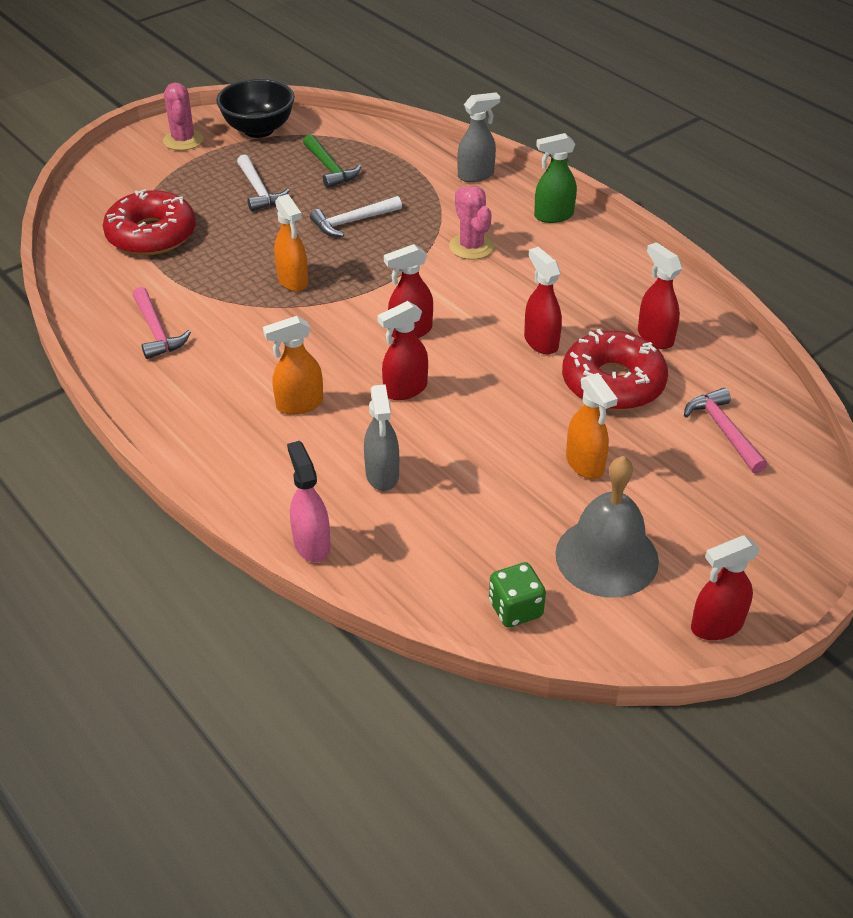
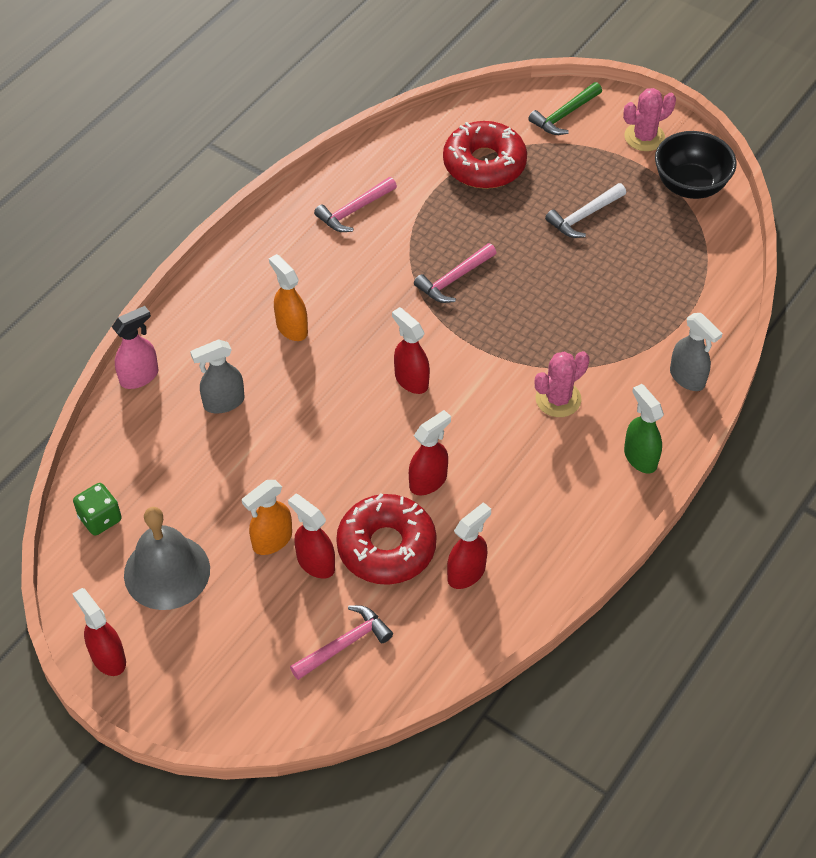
camera: 75 degrees right, 10 degrees up
orange spray bottle [274,194,308,292] -> pink hammer [414,243,496,303]
green hammer [303,134,361,188] -> green hammer moved to [528,82,602,135]
white hammer [310,196,402,237] -> none
red spray bottle [377,301,428,400] -> red spray bottle moved to [288,494,335,579]

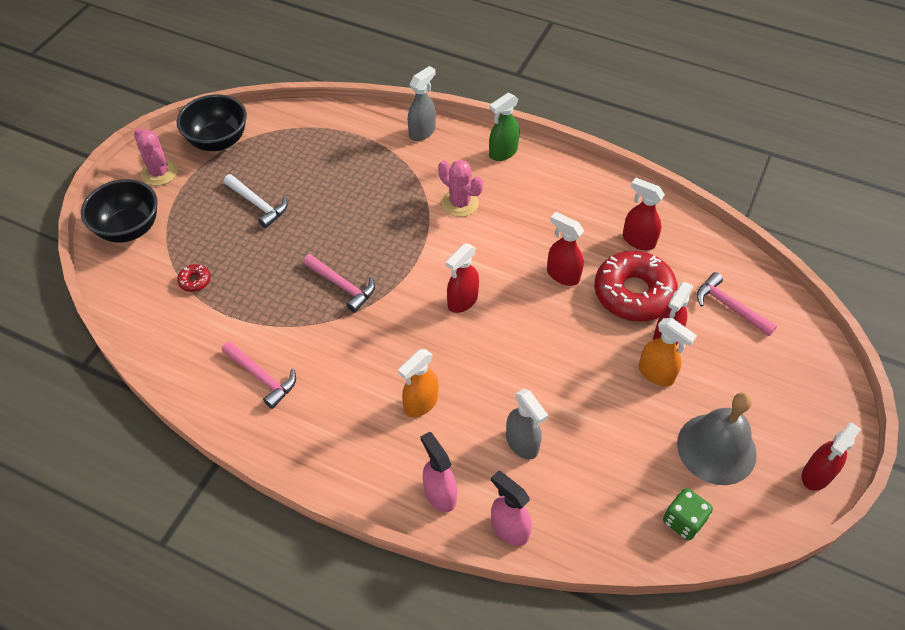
camera: 100 degrees left, 0 degrees up
red donut [443,121,527,189] -> red donut [177,264,211,292], size x0.40
green hammer [528,82,602,135] -> black bowl [81,179,158,243]
none -> pink spray bottle [421,432,457,512]

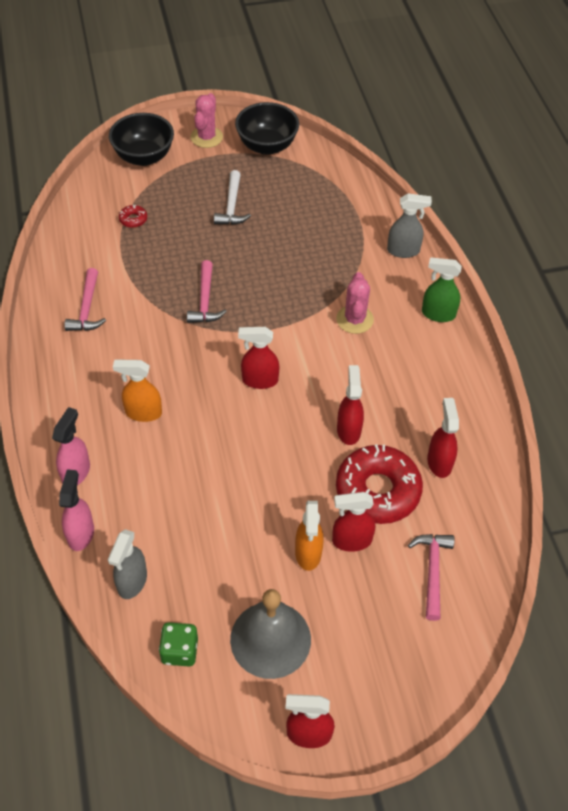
camera: 50 degrees right, 0 degrees up
grey spray bottle [506,389,548,459] -> grey spray bottle moved to [108,529,147,599]

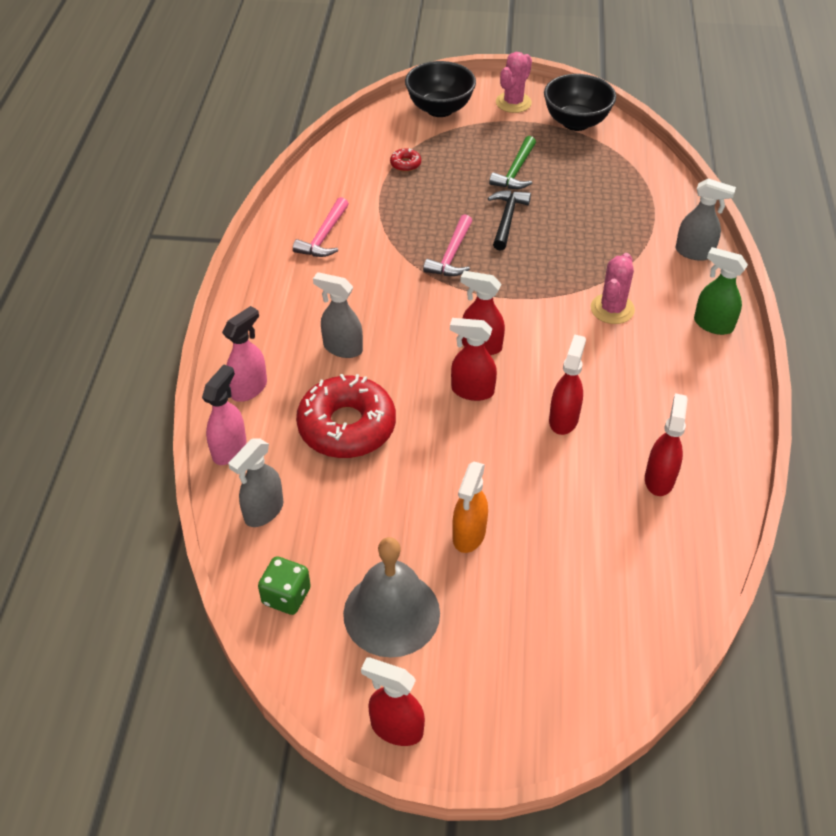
camera: 20 degrees right, 5 degrees down
orange spray bottle [113,359,162,422] -> grey spray bottle [313,272,363,358]
white hammer [214,170,251,225] -> green hammer [489,136,536,189]
red spray bottle [332,492,375,552] -> red spray bottle moved to [450,318,497,401]
red donut [336,444,423,524] -> red donut moved to [296,374,396,458]
pink hammer [408,534,455,621] -> none
none -> black hammer [488,190,531,251]

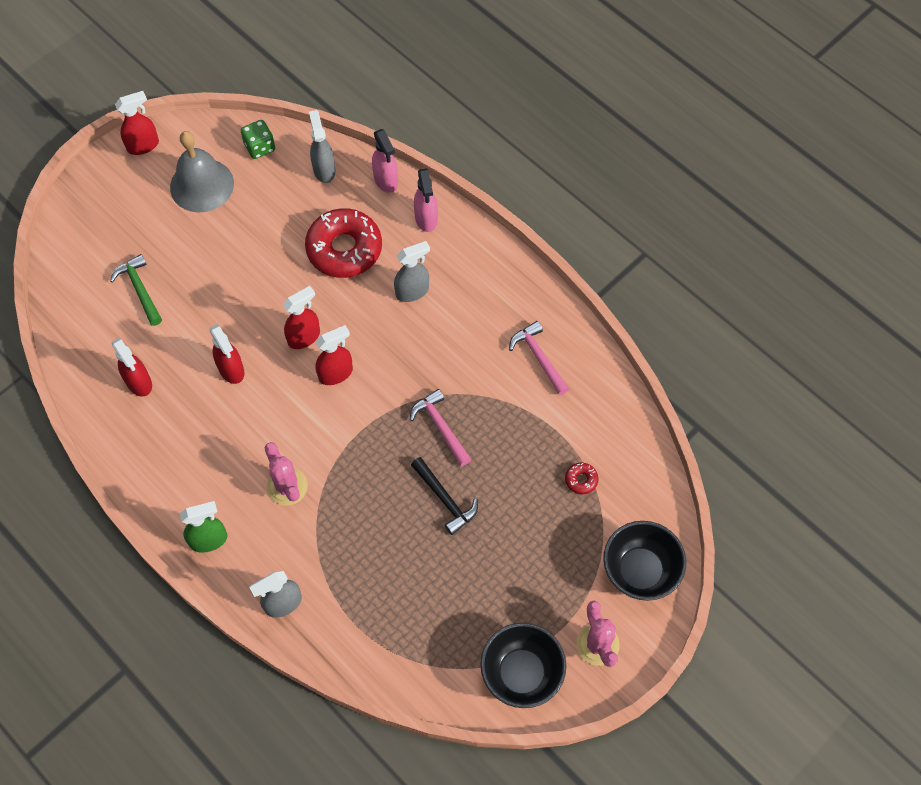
camera: 130 degrees right, 15 degrees up
orange spray bottle [452,462,488,553] -> none
green hammer [489,136,536,189] -> green hammer moved to [110,254,162,326]

